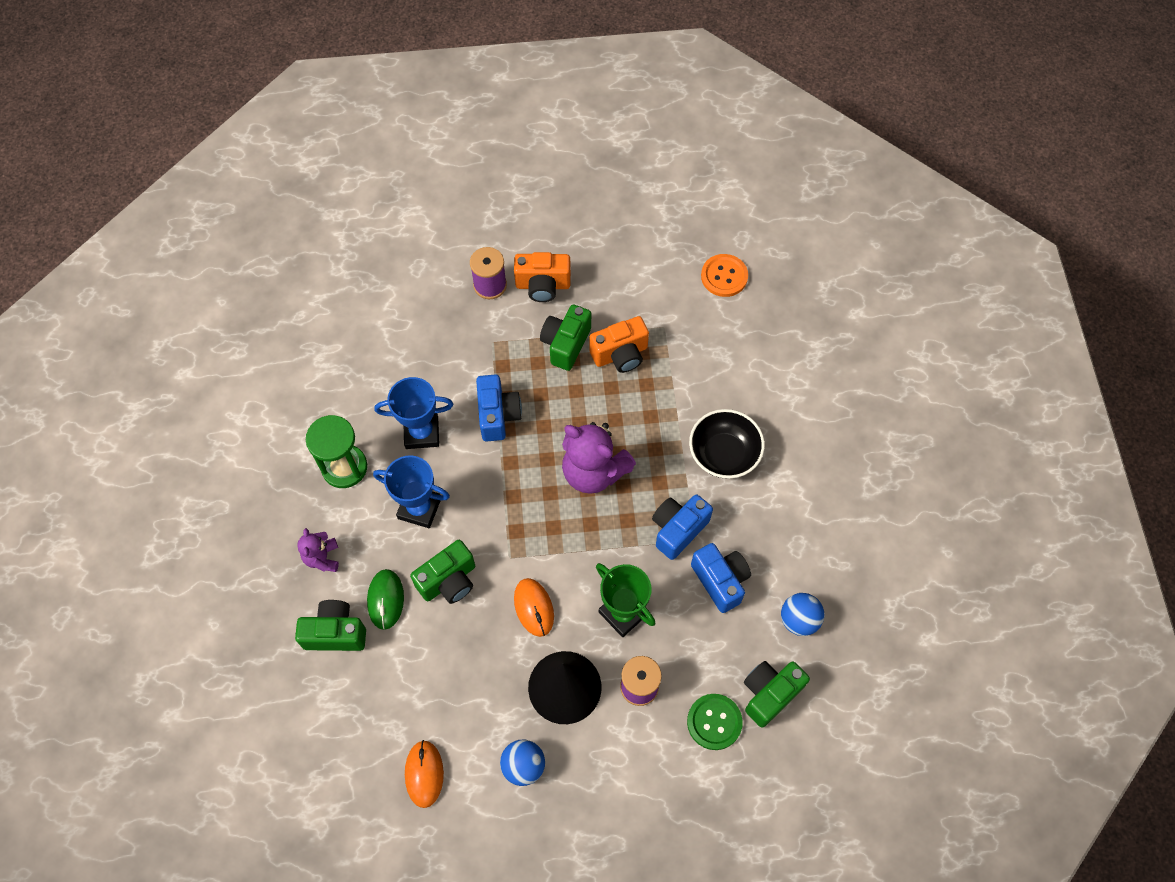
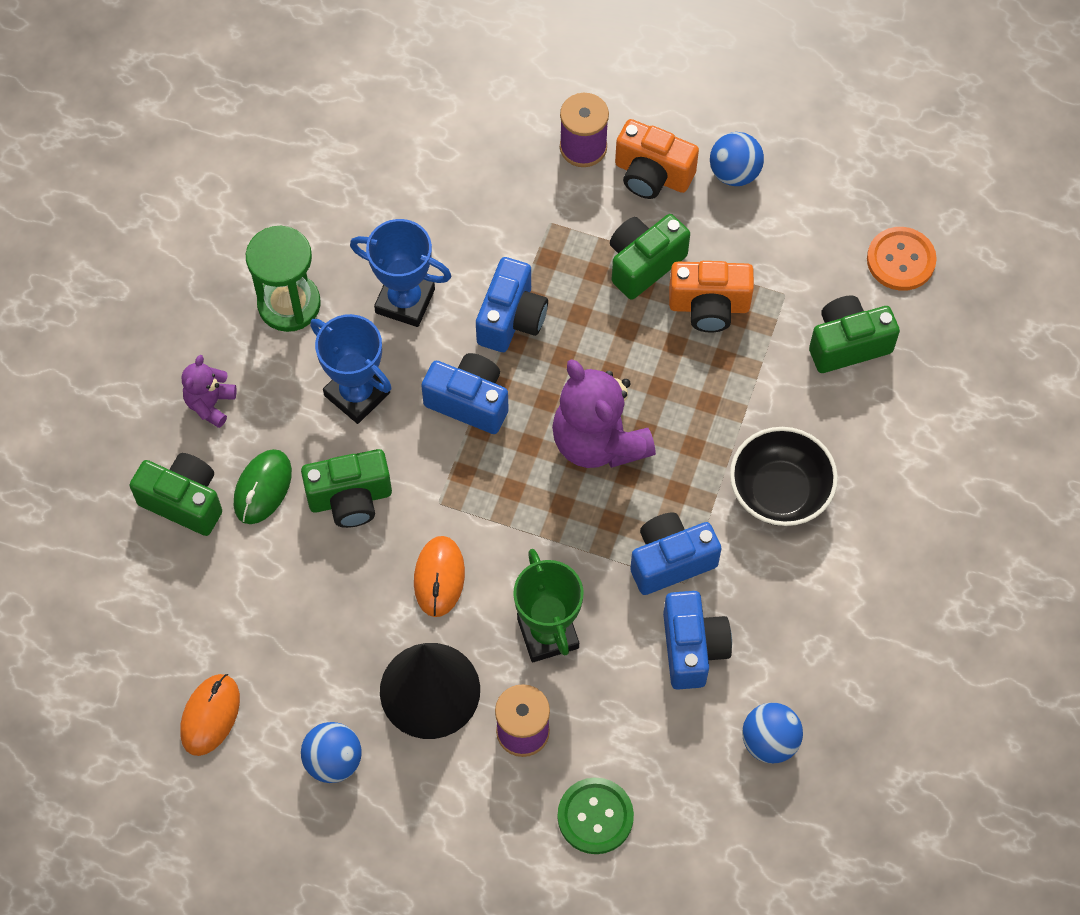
camera: 25 degrees right, 0 degrees up
green camera [744,661,810,728] -> green camera moved to [809,296,900,373]
none -> blue camera [421,353,509,434]
none -> blue ball [710,132,764,186]

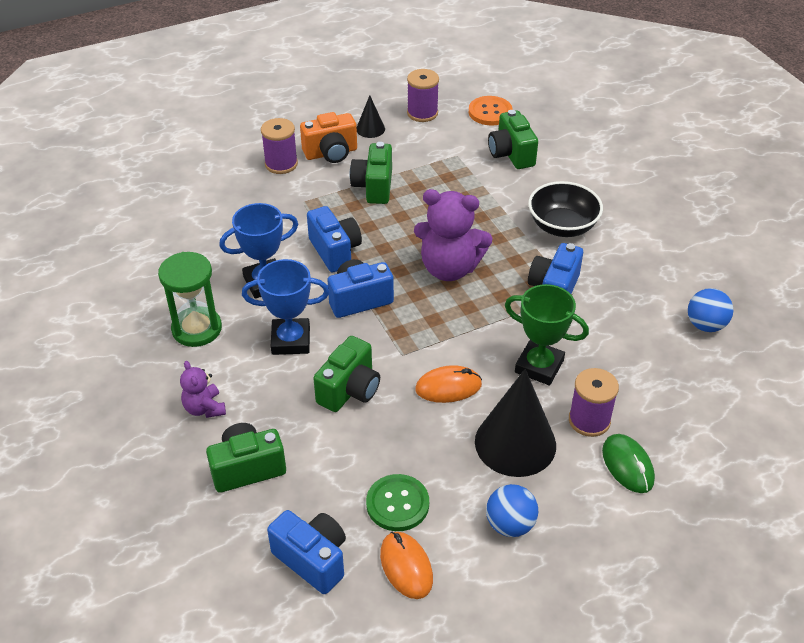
camera: 45 degrees left, 20 degrees down
green mouse [234,449,292,524] -> green mouse moved to [602,434,655,493]
orange mouse [414,536,465,617] -> orange mouse turned 60 degrees counterclockwise [415,365,482,403]
green button [558,778,634,854] -> green button moved to [366,474,429,531]
blue camera [663,591,732,690] -> blue camera moved to [267,510,346,594]
orange camera [669,261,754,333] -> none
blue ball [710,132,764,186] -> black cone [357,95,385,138]
green camera [809,296,900,373] -> green camera turned 45 degrees counterclockwise [488,110,538,169]
none -> purple spool [407,69,439,122]

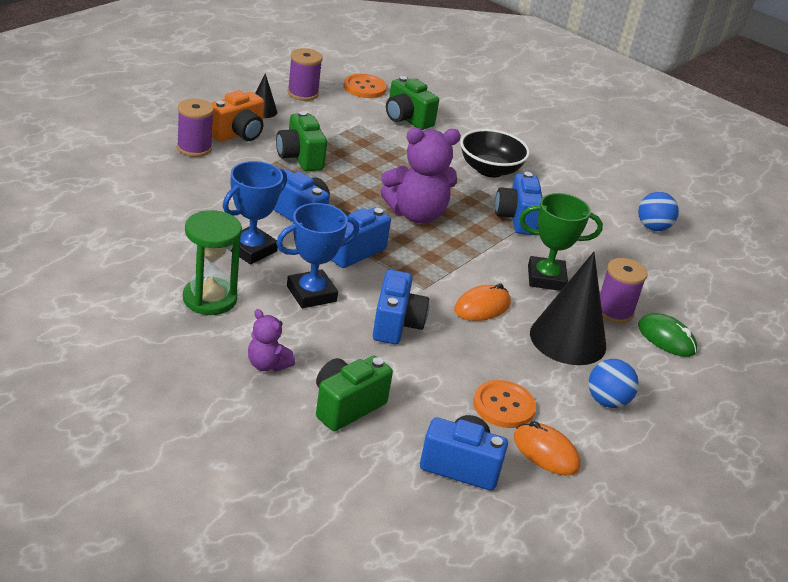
camera: 30 degrees left, 10 degrees down
green camera [313,336,380,412] -> blue camera [373,270,429,344]
green button [366,474,429,531] -> orange button [473,380,536,428]

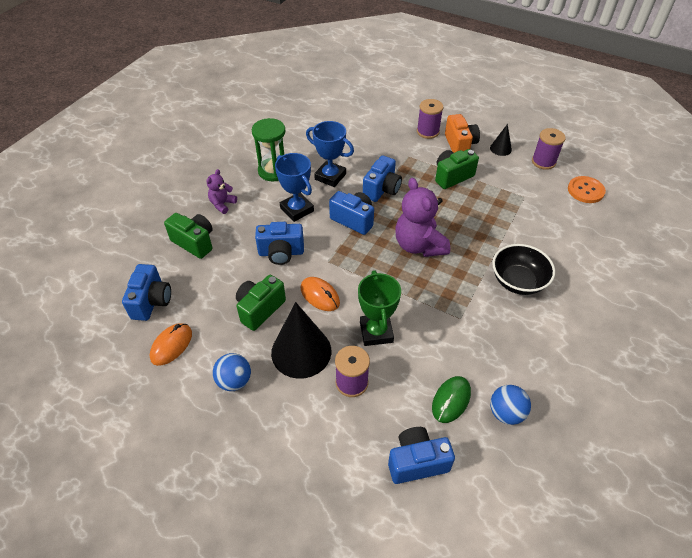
camera: 85 degrees right, 15 degrees up
orange camera [211,90,264,142] -> orange camera turned 135 degrees counterclockwise [445,114,480,153]
green camera [386,76,439,130] -> green camera moved to [236,275,286,331]
orange button [473,380,536,428] -> none
blue camera [495,172,543,235] -> blue camera moved to [388,427,455,484]
green mouse [638,313,697,357] -> green mouse moved to [432,376,471,423]

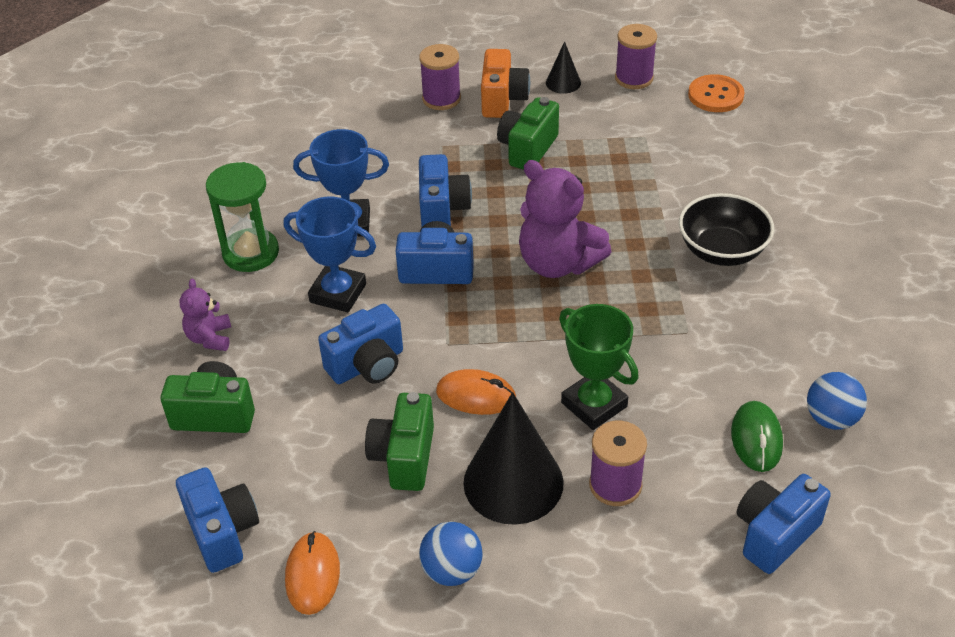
camera: 30 degrees left, 5 degrees down
orange camera [445,114,480,153] -> orange camera turned 45 degrees clockwise [481,49,530,118]

